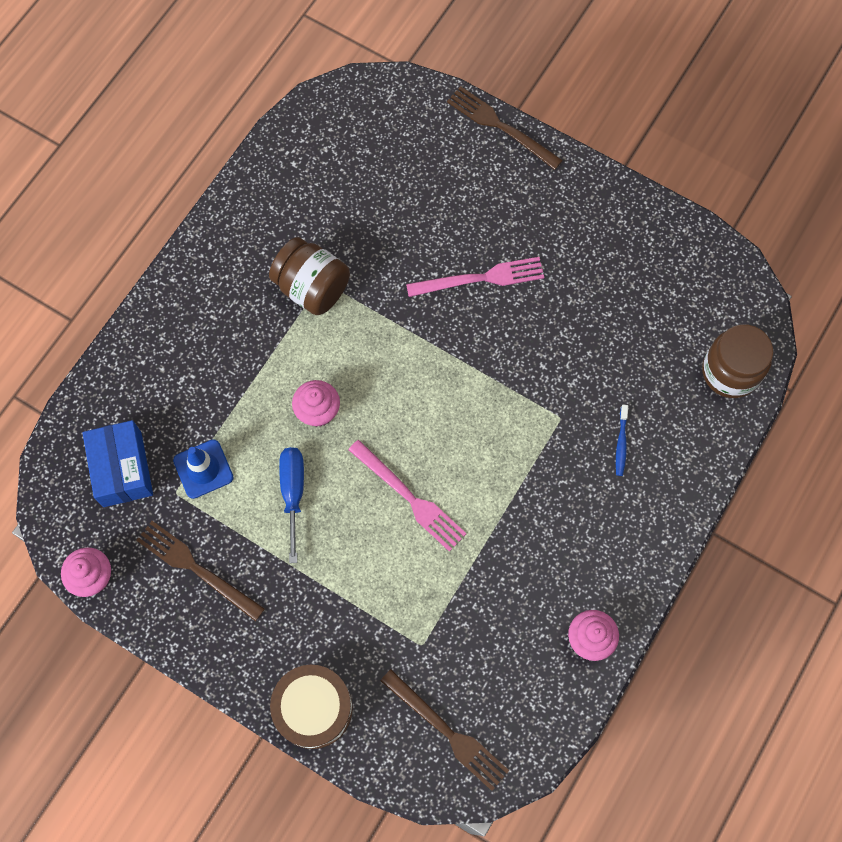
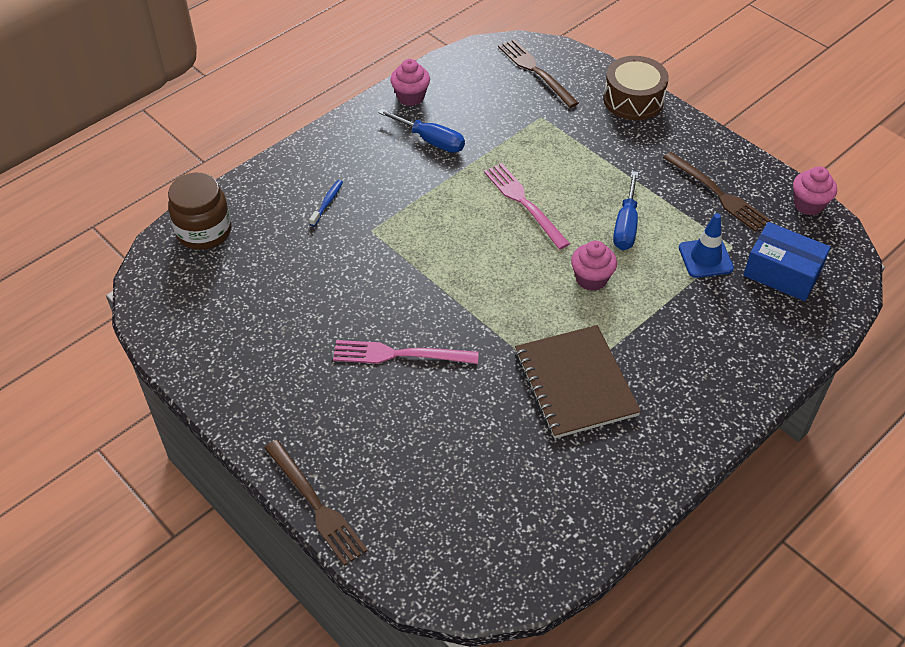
camera: 165 degrees left, 20 degrees down
blue box [83,420,153,507] -> blue box turned 60 degrees counterclockwise [743,222,831,301]
brown jar [269,237,350,315] -> brown notebook [515,325,641,439]
none -> blue screwdriver [378,109,465,153]

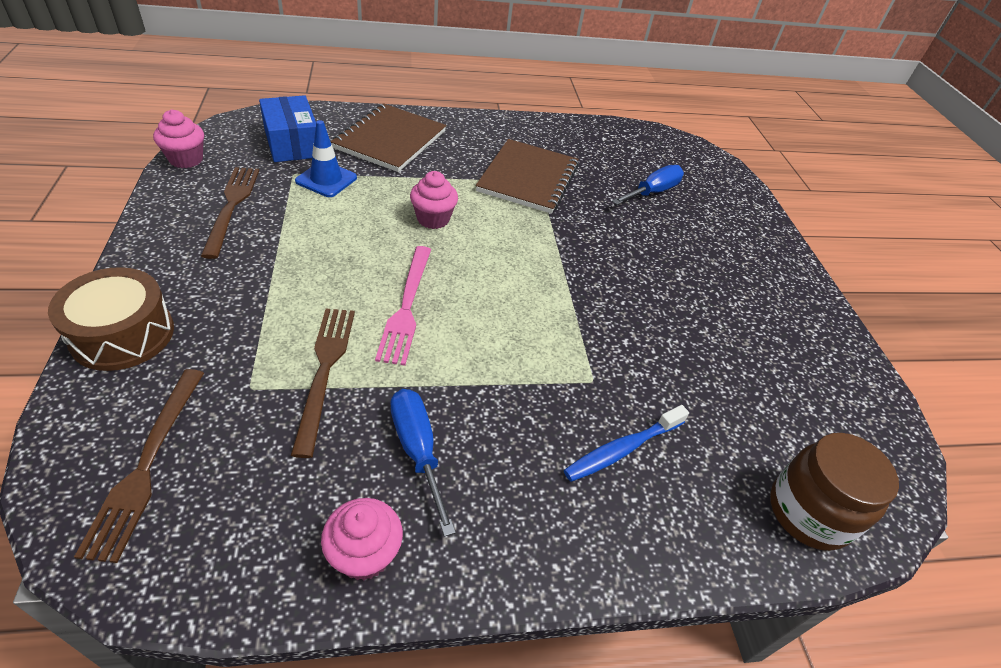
camera: 150 degrees left, 5 degrees down
brown fork [264,440,368,566] -> brown fork moved to [291,309,355,458]
blue toothbrush [309,180,343,226] -> blue toothbrush [564,405,689,482], size x1.55
pink fork [333,340,479,364] -> none
blue screwdriver [613,171,638,250] -> blue screwdriver moved to [612,165,684,205]
none -> brown notebook [331,103,446,172]

